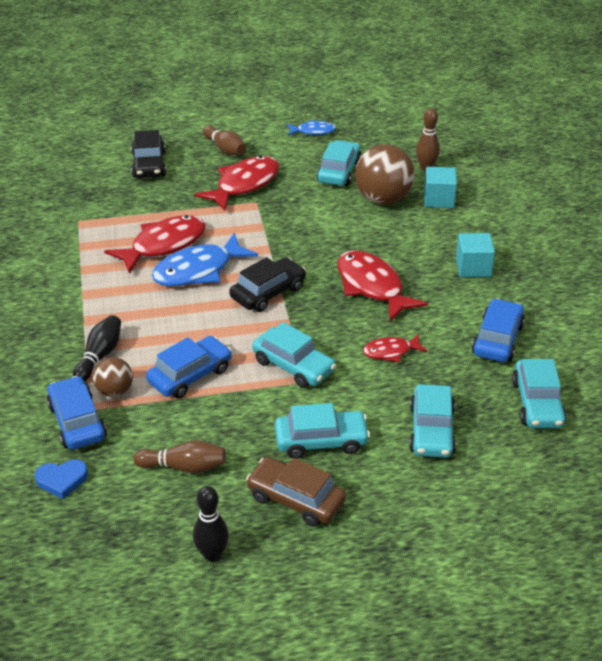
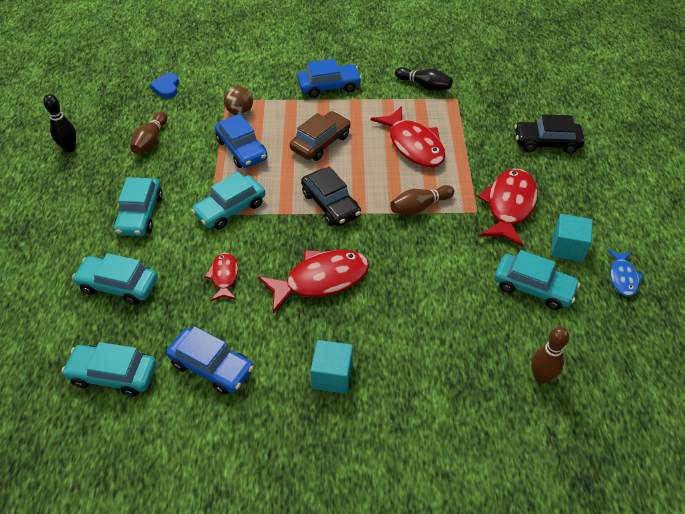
camera: 100 degrees right, 10 degrees up
blue car [47,376,107,450] -> blue car moved to [297,59,362,98]
black bowling pin [73,315,121,382] -> black bowling pin moved to [395,67,453,91]
blue fish [152,233,258,287] -> none
red fish [194,156,279,211] -> red fish turned 120 degrees counterclockwise [477,168,538,247]
brown bowling pin [203,125,246,155] -> brown bowling pin moved to [390,185,454,215]
brown car [246,457,346,527] -> brown car moved to [290,111,351,161]
brown ball [355,144,415,205] -> none
turquoise cube [424,167,457,208] -> turquoise cube moved to [551,214,592,262]

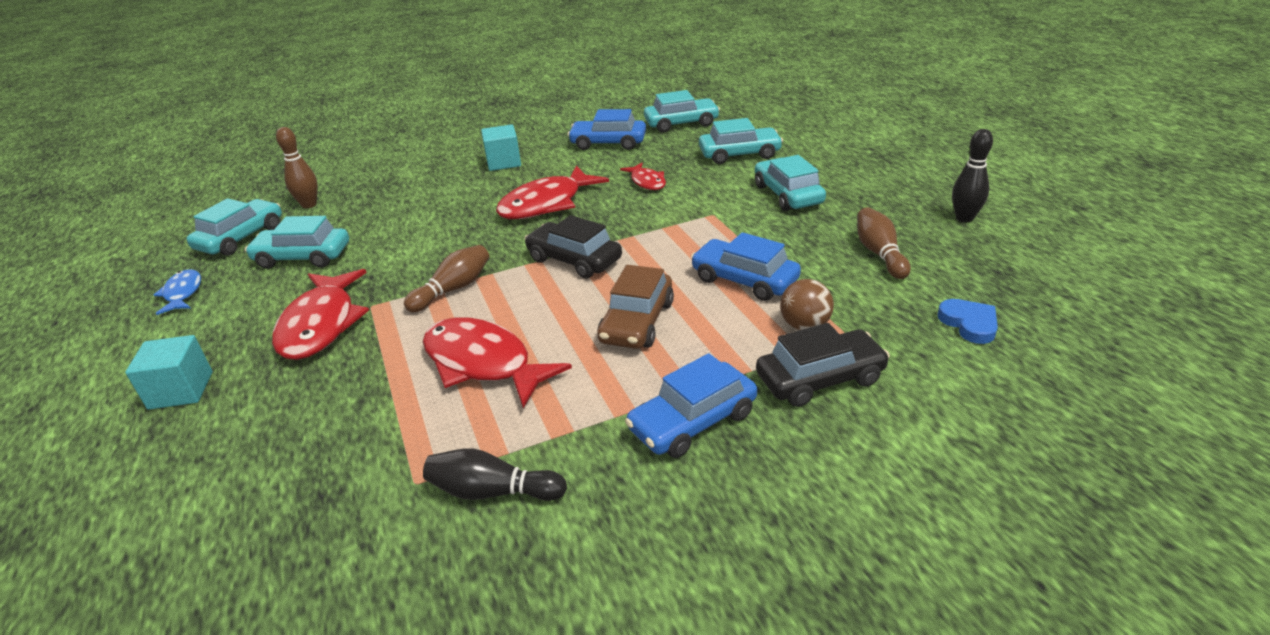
camera: 160 degrees right, 15 degrees down
turquoise car [191,172,265,230] -> turquoise car moved to [187,198,282,256]
black car [514,114,585,154] -> black car moved to [756,323,890,407]
turquoise cube [551,214,592,262] -> turquoise cube moved to [125,335,213,410]

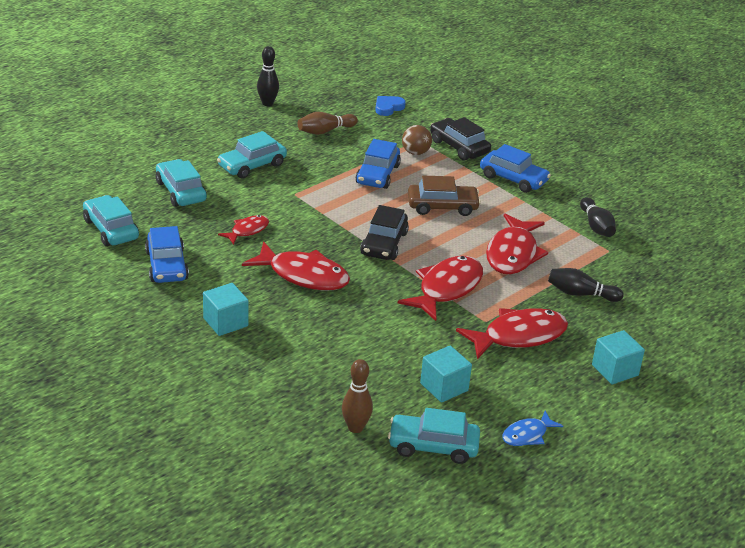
camera: 115 degrees left, 0 degrees up
turquoise car [245,216,349,269] -> turquoise cube [420,346,472,403]
brown bowling pin [404,245,489,312] -> red fish [398,256,483,321]
none -> black bowling pin [548,268,624,302]

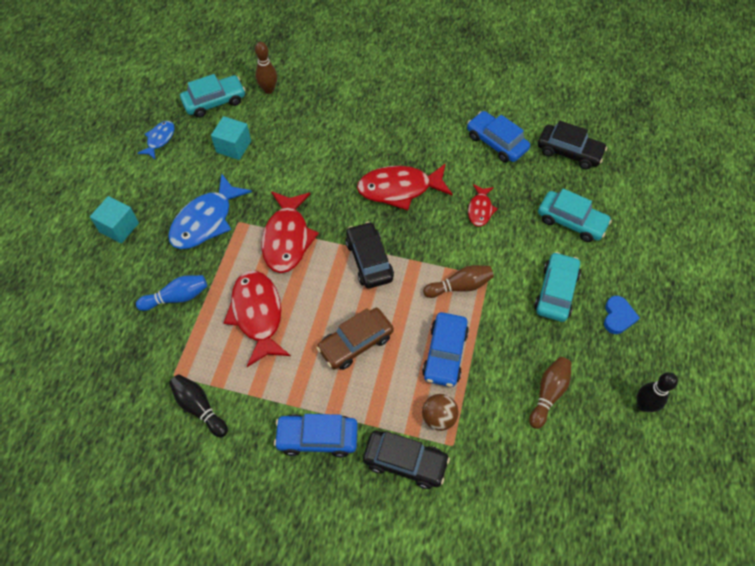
camera: 150 degrees right, 25 degrees up
turquoise car [83,195,139,246] -> black car [538,121,607,169]
turquoise cube [203,283,249,336] -> none
blue car [355,139,401,189] -> blue car turned 150 degrees counterclockwise [422,312,469,387]
blue heart [375,96,406,116] -> blue heart moved to [604,296,640,334]
red fish [456,308,568,359] -> blue fish [168,173,252,249]
black bowling pin [548,268,624,302] -> blue bowling pin [136,275,207,311]
none -> brown bowling pin [423,265,494,298]

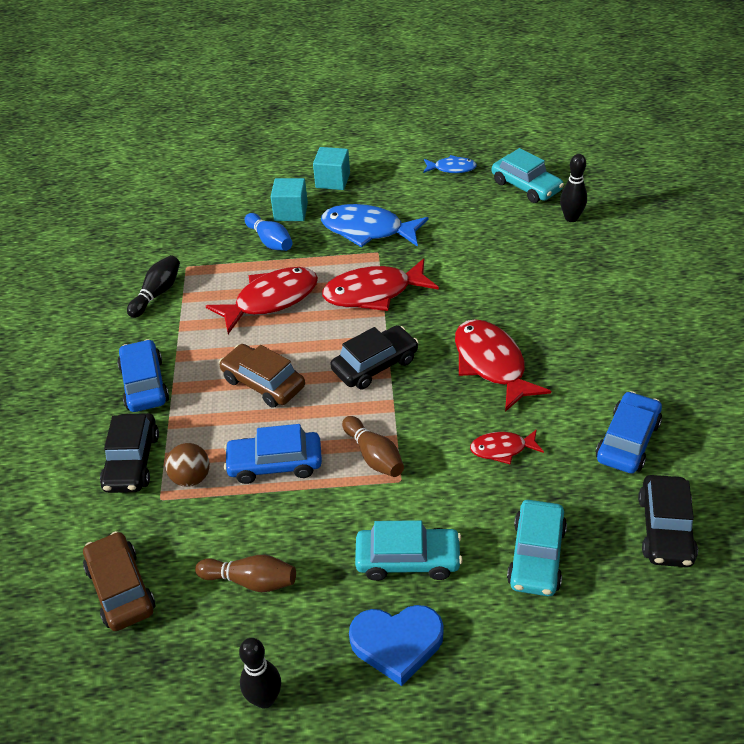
camera: 75 degrees right, 15 degrees down
turquoise cube [211,116,251,160] -> turquoise cube moved to [271,178,308,221]
brown bowling pin [255,42,277,94] -> black bowling pin [560,154,587,222]
blue heart [604,296,640,334] -> blue heart [349,605,444,686], size x1.56
none -> brown car [83,531,155,631]

